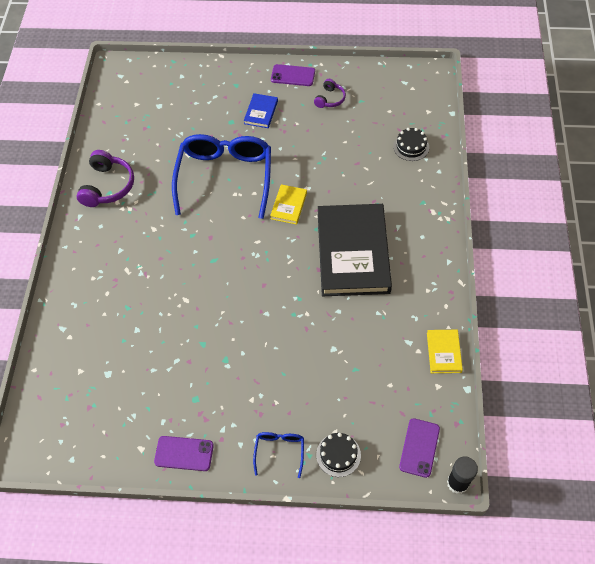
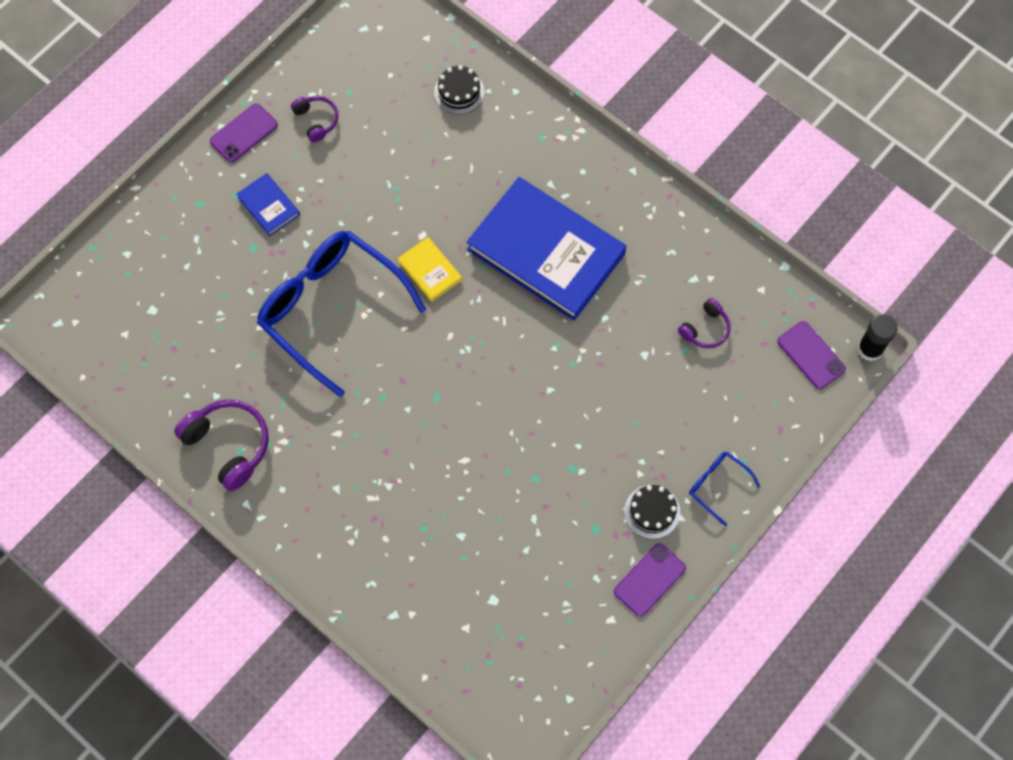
camera: 55 degrees left, 10 degrees up
black cake [316,433,361,477] -> black cake moved to [624,485,680,539]
black book [318,204,392,296] -> blue book [466,177,627,321]
yellow book [427,330,463,373] -> none
none -> purple headphones [678,298,731,348]

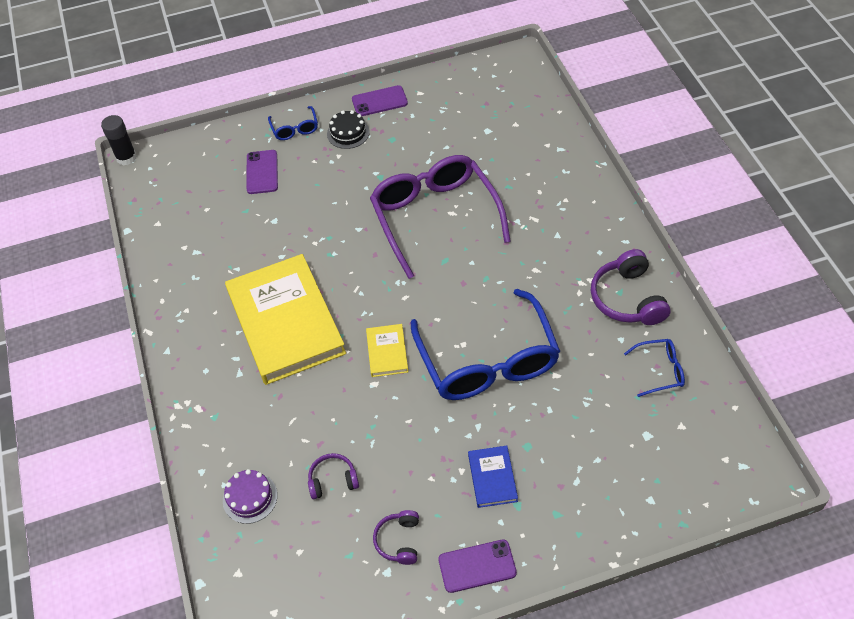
camera: 145 degrees left, 15 degrees down
black cake [434,65,485,114] -> purple cake [223,469,278,524]
blue book [466,177,627,321] -> yellow book [225,254,346,385]
purple headphones [678,298,731,348] -> purple headphones moved to [308,453,359,499]
purple phone [777,321,846,389] -> purple phone moved to [247,150,278,194]
none -> purple glasses [370,155,511,279]
none -> blue glasses [624,339,685,397]

